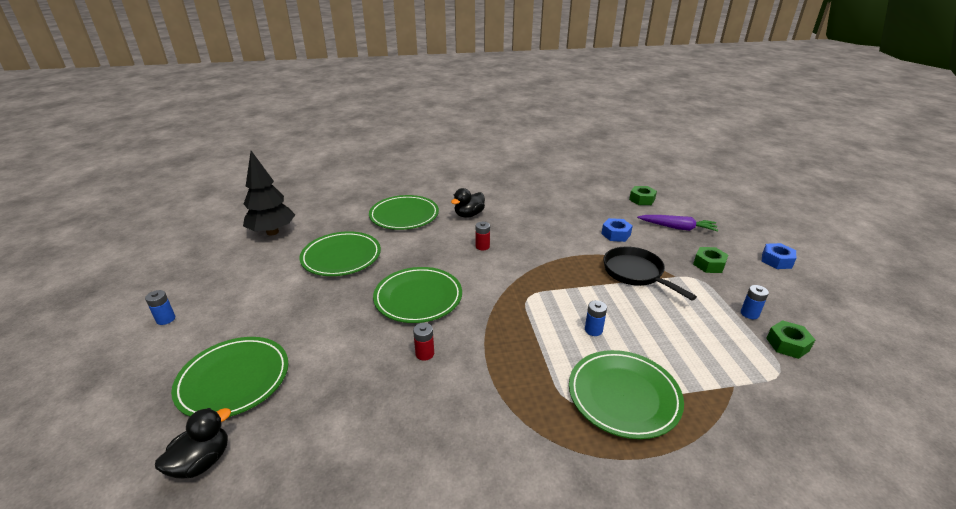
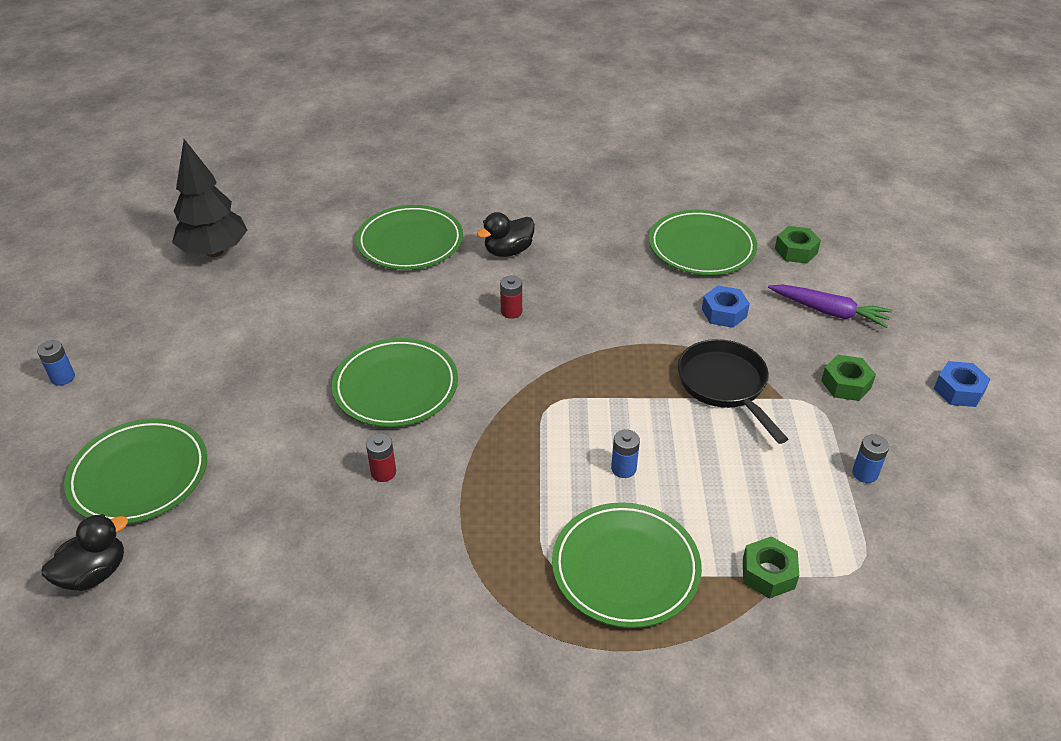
camera: 10 degrees right, 10 degrees up
green plate [300,231,381,276] -> green plate moved to [649,210,757,275]
green nut [766,320,815,359] -> green nut moved to [743,536,799,599]

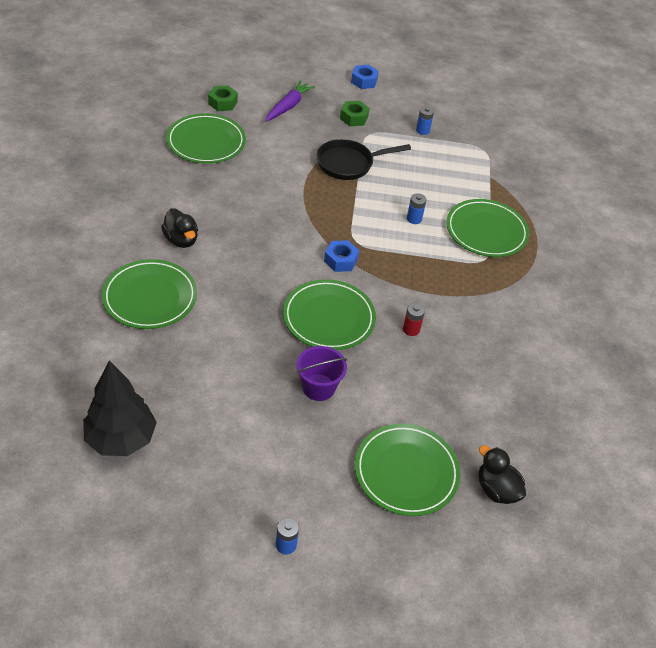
camera: 90 degrees left, 5 degrees up
red battery [500,275,522,319] -> none
blue nut [702,286,750,328] -> blue nut moved to [324,240,359,272]
green nut [743,536,799,599] -> none
none -> purple bucket [297,346,347,401]

